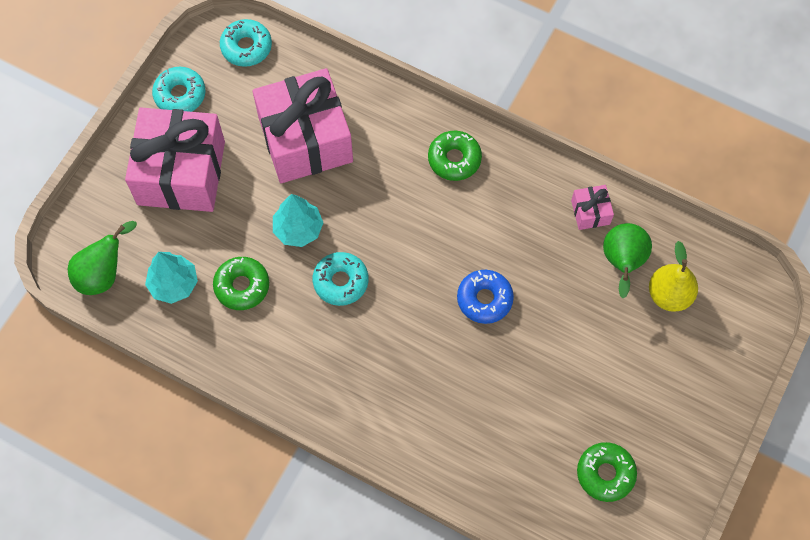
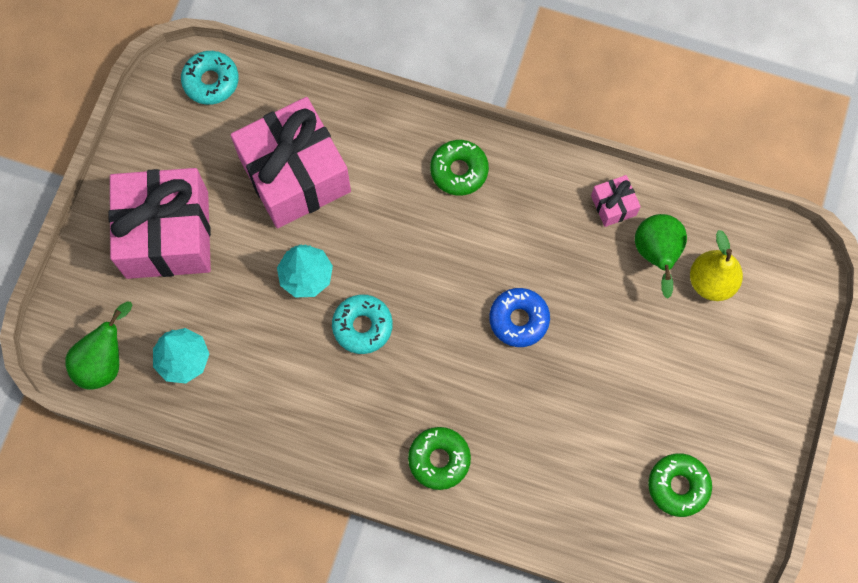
camera: 10 degrees left, 5 degrees up
turquoise donut [152,67,206,112] -> none
green donut [213,257,269,310] -> green donut moved to [408,427,471,490]

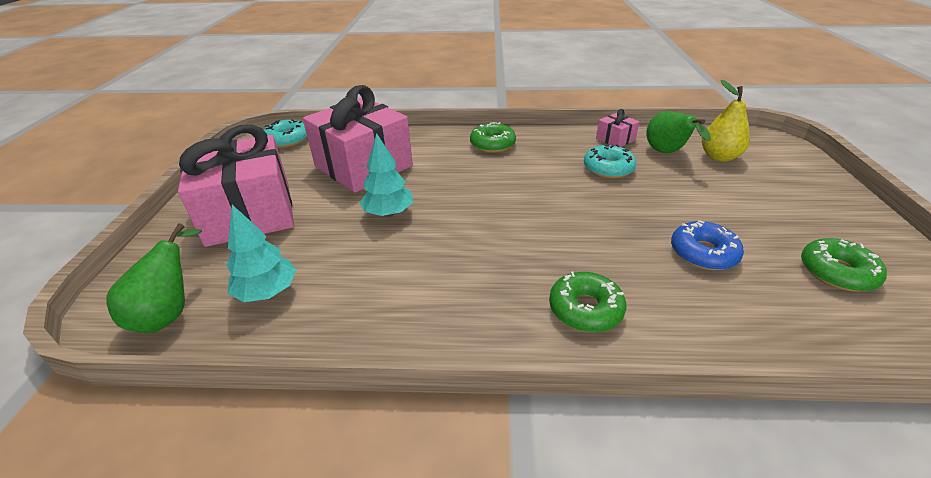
camera: 15 degrees left, 35 degrees down
turquoise donut [332,295,393,354] -> turquoise donut moved to [584,145,637,178]
blue donut [489,288,550,347] -> blue donut moved to [671,220,744,270]

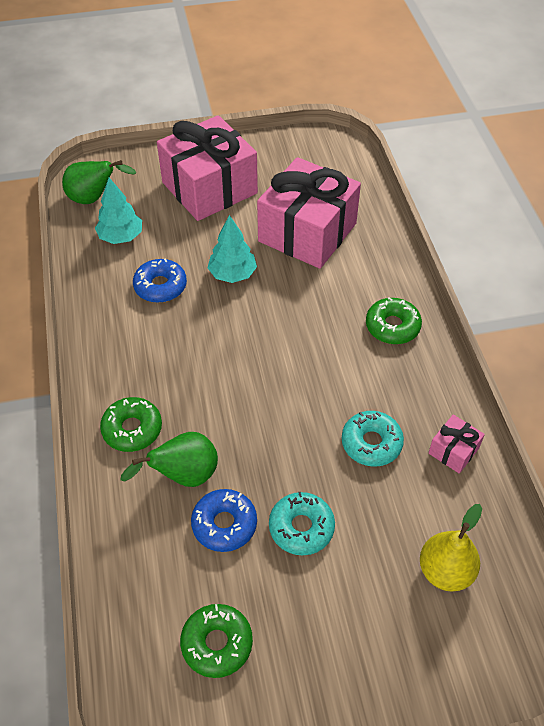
camera: 75 degrees right, 15 degrees up
turquoise donut [264,119,307,148] -> turquoise donut moved to [269,492,335,555]
green pear [646,111,711,153] -> green pear moved to [121,432,218,487]
none -> blue donut [133,258,187,303]

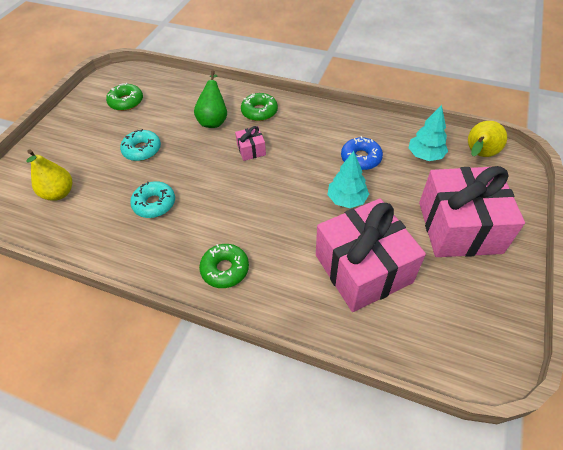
camera: 125 degrees right, 0 degrees up
green pear [62,160,136,204] -> yellow pear [468,121,507,157]
blue donut [191,489,257,552] -> none
pink gift [429,415,485,474] -> pink gift moved to [235,126,266,161]

